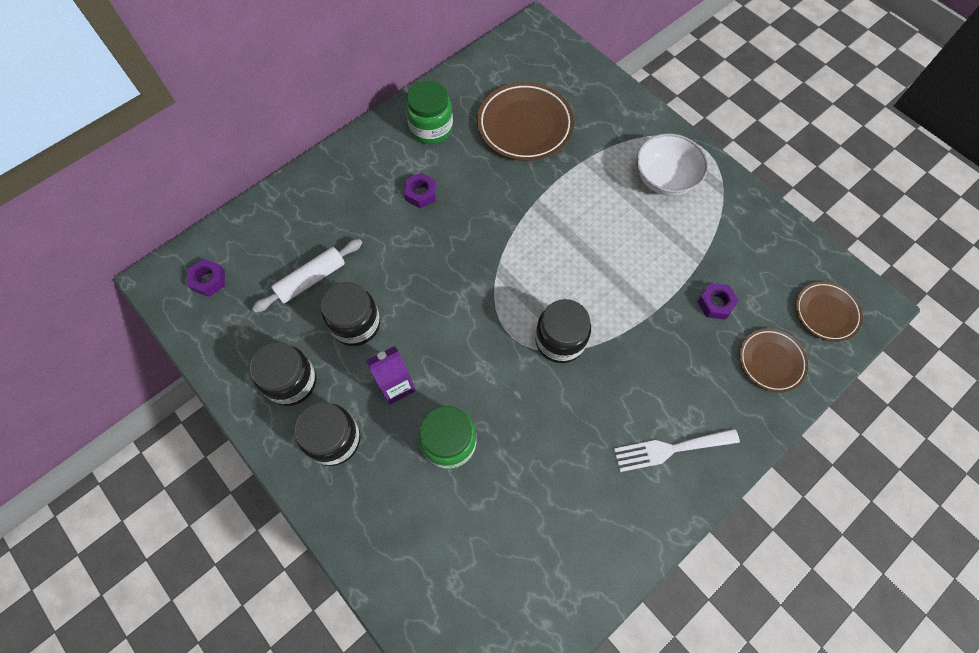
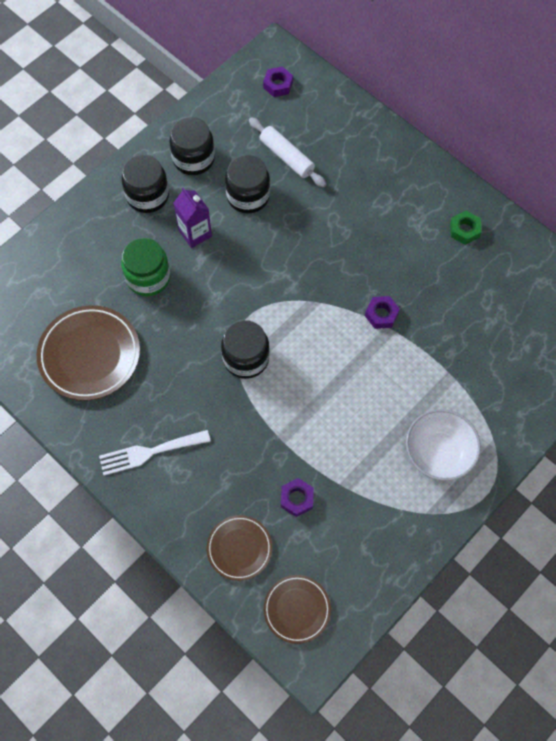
camera: 85 degrees right, 0 degrees up
purple nut [404,173,436,208] -> purple nut moved to [365,296,400,329]
green jar [406,81,453,144] -> green nut [450,211,481,245]
brown plate [477,82,574,161] -> brown plate moved to [37,305,140,401]
white fork [614,429,740,472] -> white fork turned 90 degrees counterclockwise [99,430,211,476]

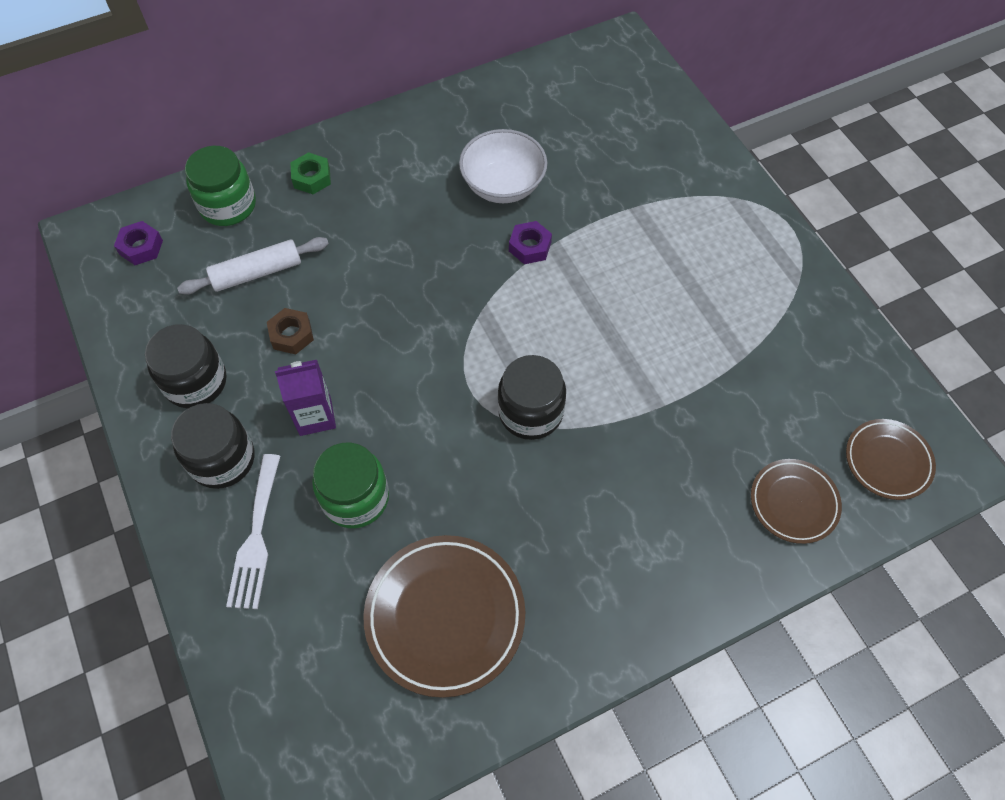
camera: 70 degrees left, 5 degrees down
white fork [99,430,211,476] -> white fork moved to [226,454,280,609]
black jar [225,155,270,213] -> brown nut [267,308,314,354]
purple nut [281,478,314,517] -> none
white bowl [406,409,481,481] -> white bowl moved to [459,129,547,203]
green nut [450,211,481,245] -> green nut moved to [290,152,331,194]
none -> green jar [185,146,256,226]

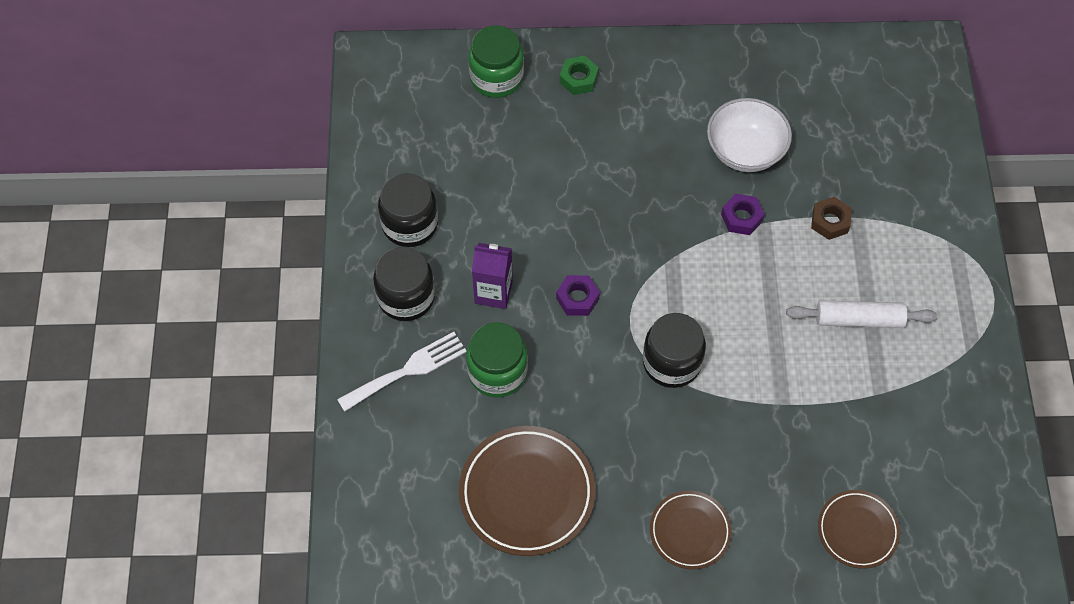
camera: 25 degrees right, 0 degrees up
purple nut [114,221,163,265] -> purple nut moved to [556,275,600,316]
white rolling pin [177,237,329,295] -> white rolling pin moved to [786,300,937,328]
white fork [226,454,280,609] -> white fork turned 150 degrees counterclockwise [337,332,466,412]
brown nut [267,308,314,354] -> brown nut moved to [811,197,852,240]
brown plate [846,419,936,500] -> brown plate moved to [650,490,732,569]

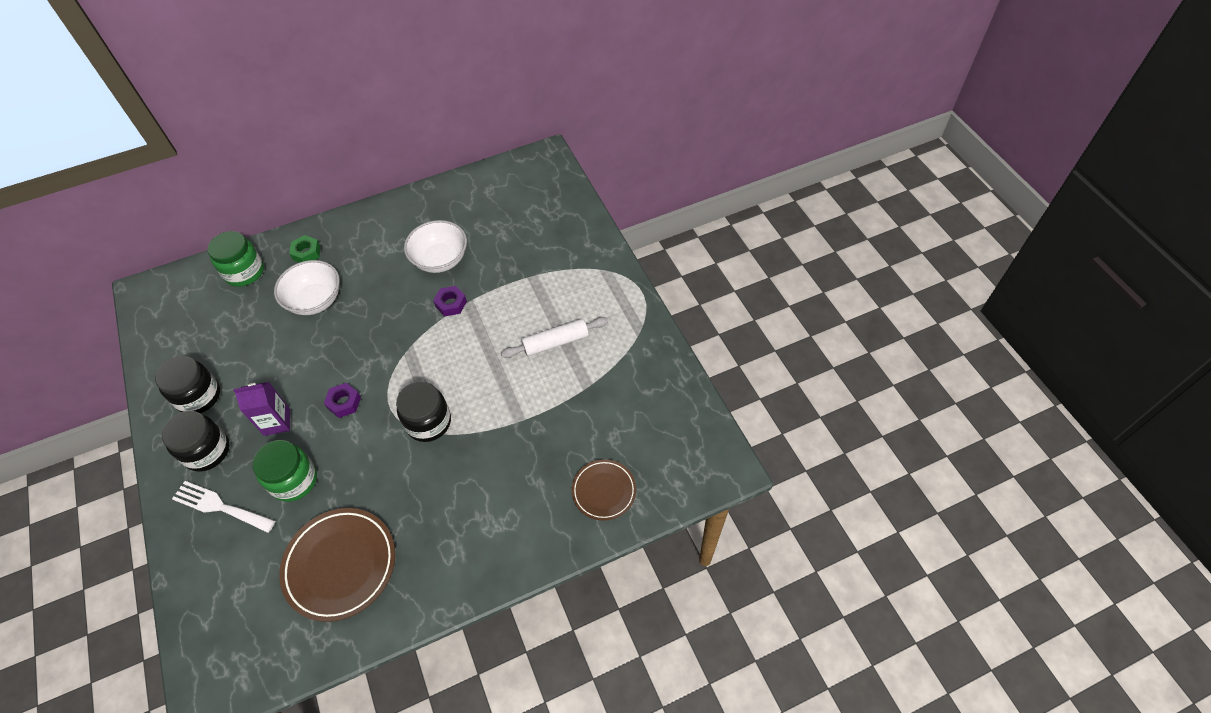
camera: 20 degrees left, 5 degrees down
white fork [337,332,466,412] -> white fork turned 105 degrees counterclockwise [172,481,275,533]
brown plate [650,490,732,569] -> none
brown nut [811,197,852,240] -> none
none -> white bowl [274,260,340,315]

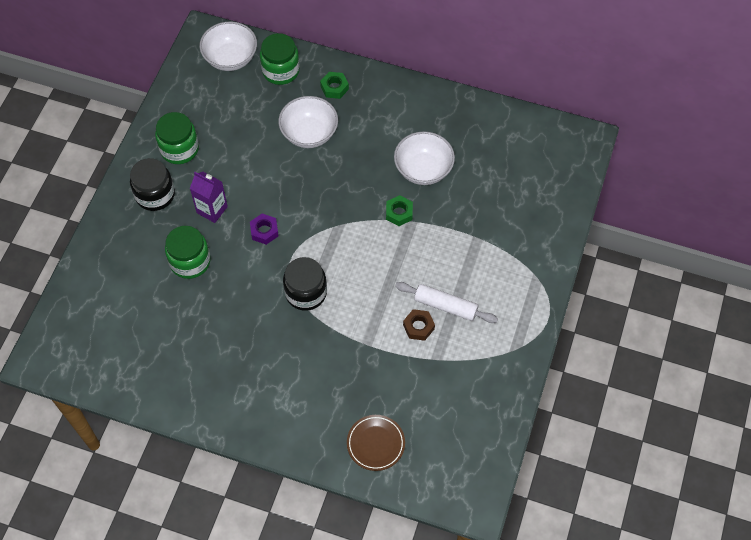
camera: 40 degrees right, 5 degrees up
black jar [155,356,220,413] -> green jar [155,112,199,164]
white fork [172,481,275,533] -> none
brown plate [279,508,395,622] -> none
purple nut [433,286,467,316] -> green nut [386,195,413,226]
none -> white bowl [200,21,257,71]
none -> brown nut [403,309,435,341]

